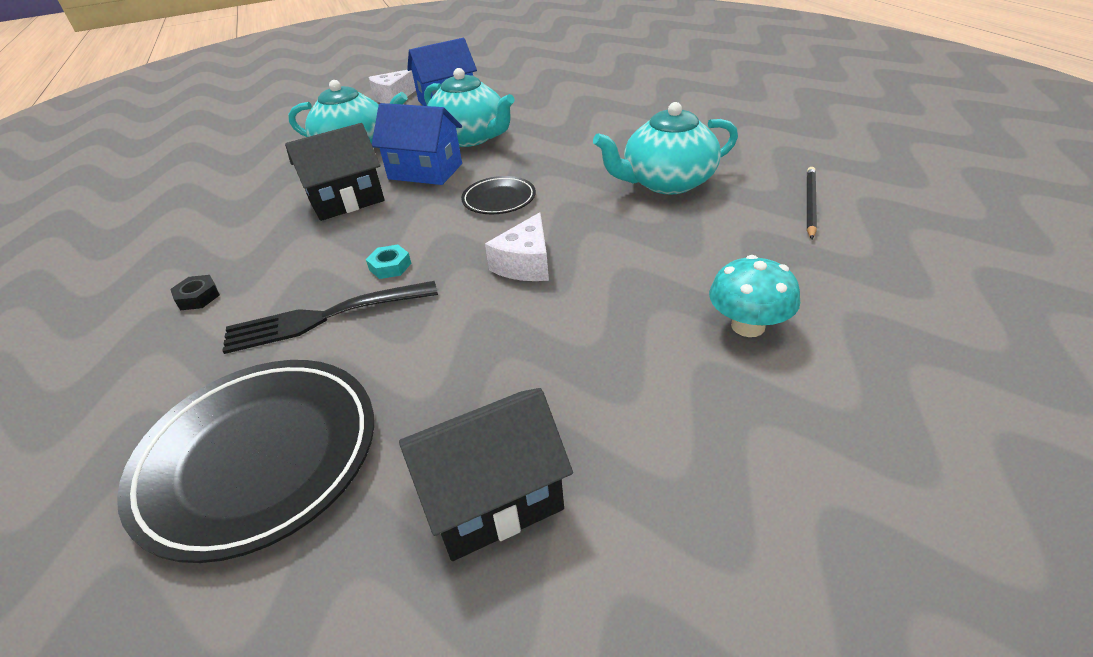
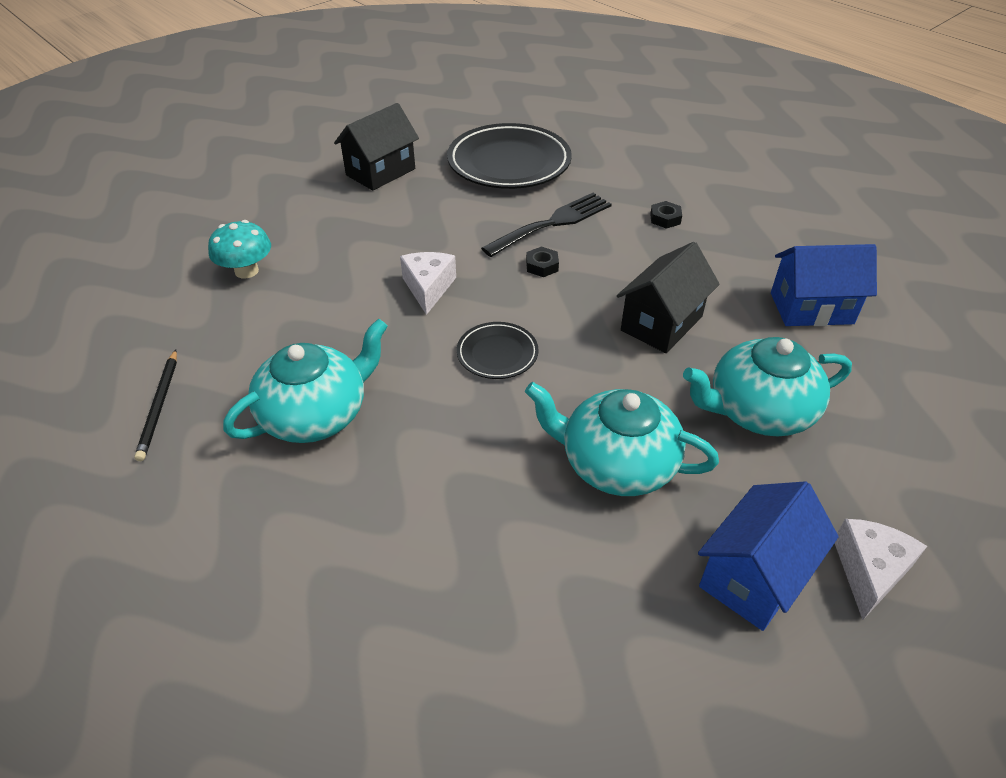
camera: 155 degrees right, 5 degrees up
turquoise nut [366,245,411,279] -> black nut [526,246,559,277]
blue house [372,103,462,185] -> blue house moved to [771,244,877,326]

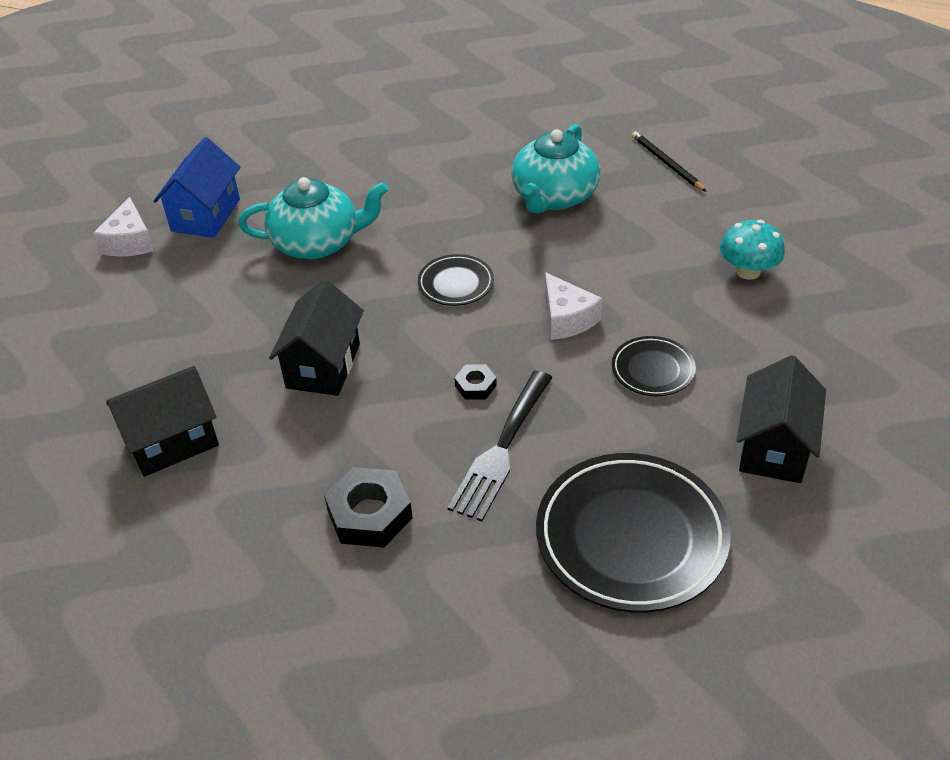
camera: 155 degrees right, 0 degrees up
black nut [650,201,682,229] -> black nut [324,467,413,547], size x1.89
turquoise teapot [683,337,852,437] -> none
blue house [771,244,877,326] -> black house [106,366,219,477]
none -> black plate [612,336,696,396]

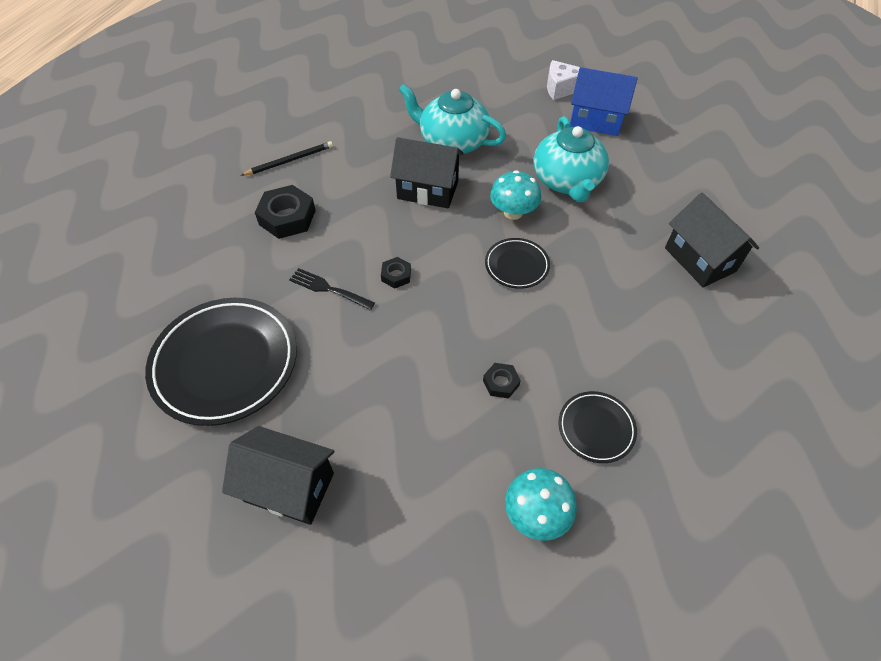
camera: 90 degrees right, 10 degrees up
black house [106,366,219,477] -> black house moved to [665,193,759,287]
black fork [447,371,553,521] -> black fork [289,268,375,310], size x0.62
turquoise teapot [511,124,600,214] -> turquoise teapot moved to [398,84,506,154]
white cheese [545,272,602,340] -> none
black plate [612,336,696,396] -> black plate moved to [558,391,637,463]
black pencil [632,131,707,192] -> black pencil moved to [241,141,333,175]
none -> black nut [483,363,521,398]
none -> turquoise mushroom [490,170,541,220]

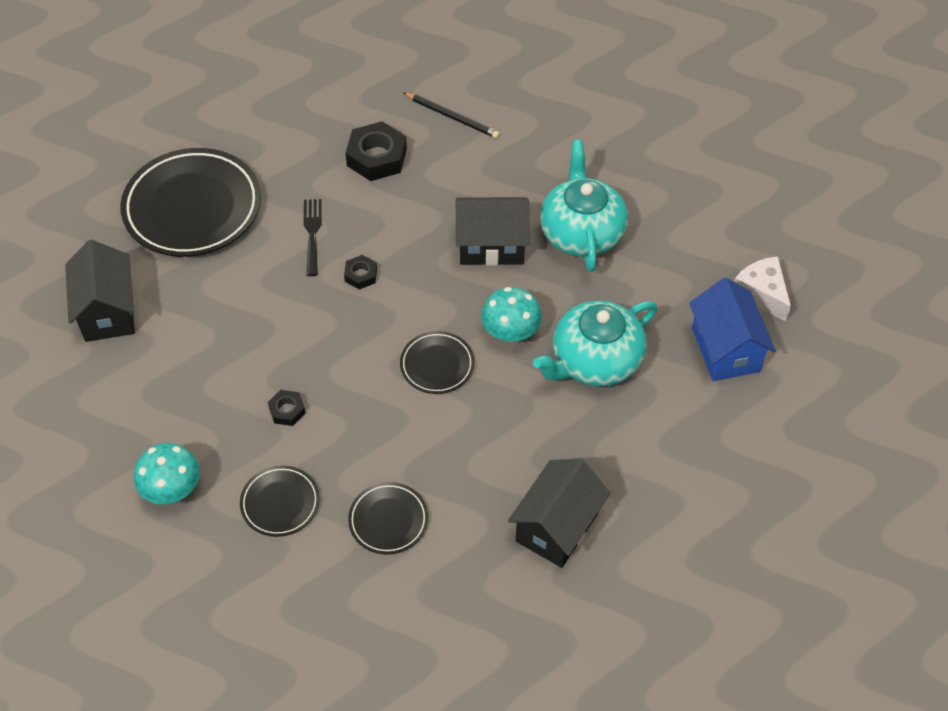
camera: 60 degrees right, 0 degrees up
black house [390,137,464,208] -> black house turned 75 degrees counterclockwise [456,197,529,266]
none -> black plate [348,482,428,555]

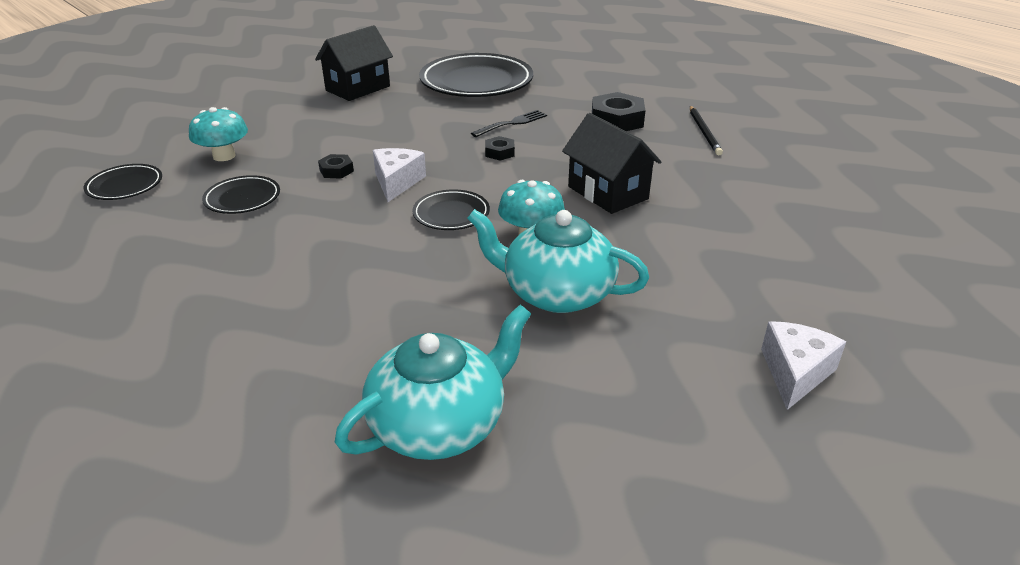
camera: 55 degrees right, 20 degrees down
black plate [348,482,428,555] -> black plate moved to [83,164,162,200]
black house [508,459,610,568] -> none
turquoise teapot [540,140,628,272] -> turquoise teapot moved to [335,305,531,460]
blue house [689,278,776,381] -> none
none -> white cheese [373,148,426,202]

